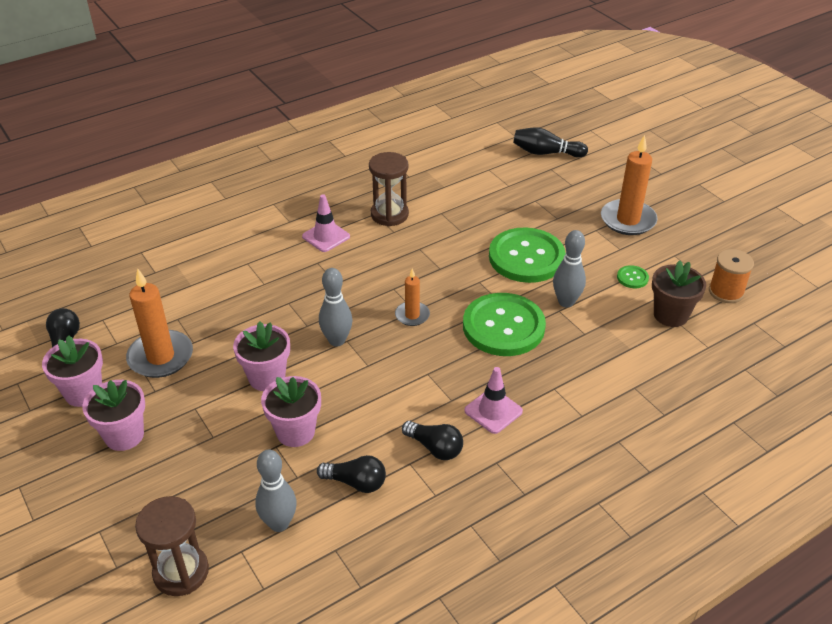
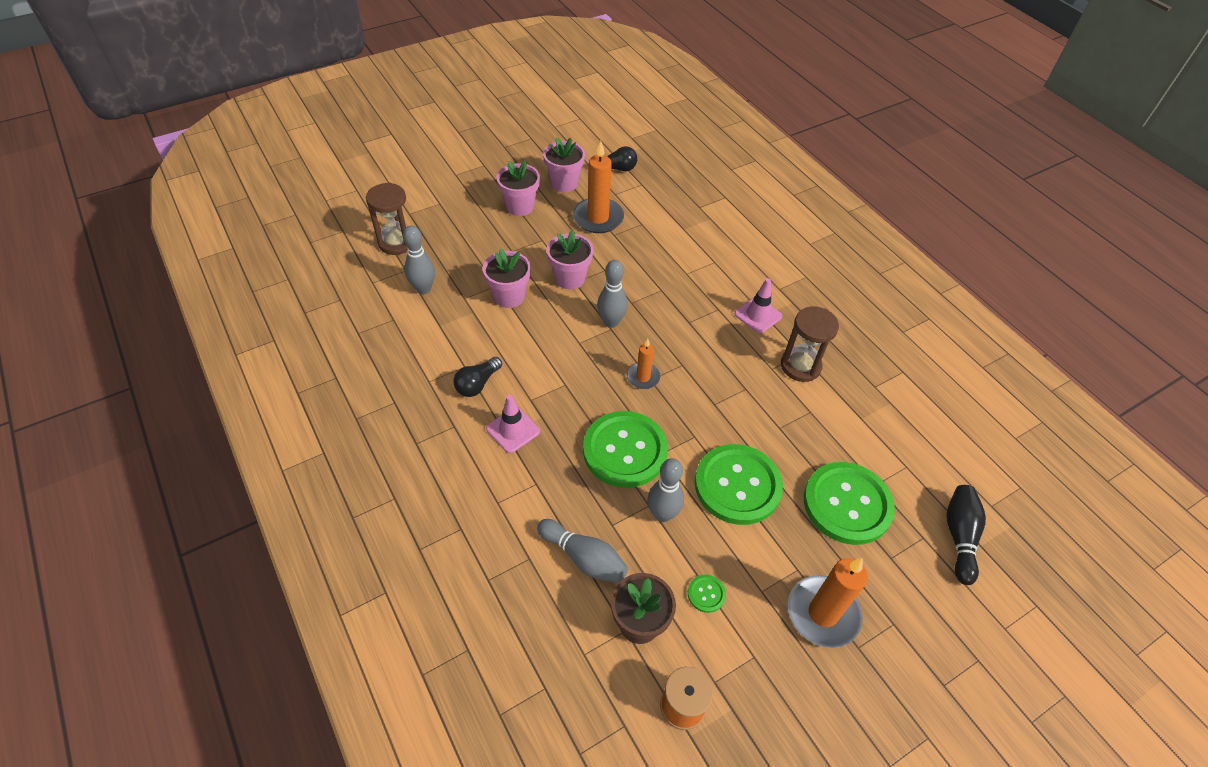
camera: 90 degrees right, 10 degrees up
black light bulb [317,455,386,493] -> none
none -> grey bowling pin [537,519,628,583]
none -> green button [804,462,895,545]

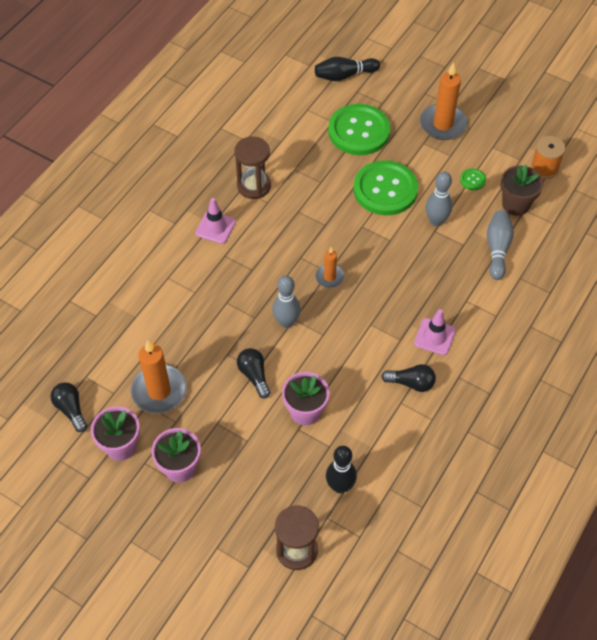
camera: 115 degrees left, 5 degrees up
grey bowling pin [403,225,435,294] -> black bowling pin [326,446,357,493]
pink flower pot [547,230,593,289] -> black light bulb [237,348,270,398]
green button [583,411,668,488] -> none

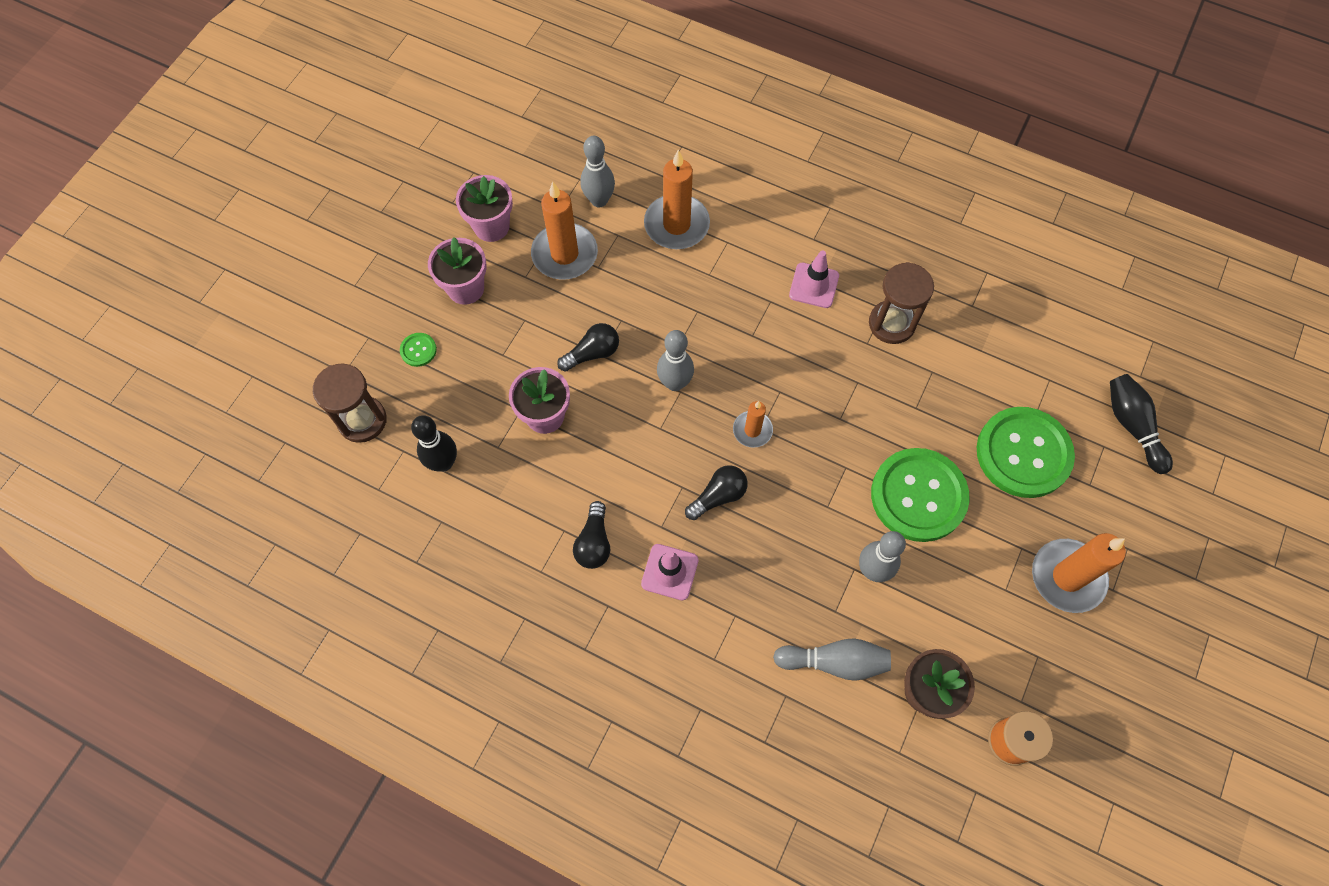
camera: 85 degrees right, 10 degrees up
black light bulb [51,382,87,432] -> black light bulb moved to [685,465,748,520]
green button [460,169,486,190] -> green button moved to [400,333,437,367]
none -> grey bowling pin [580,136,615,207]
none -> orange candle [644,150,710,249]

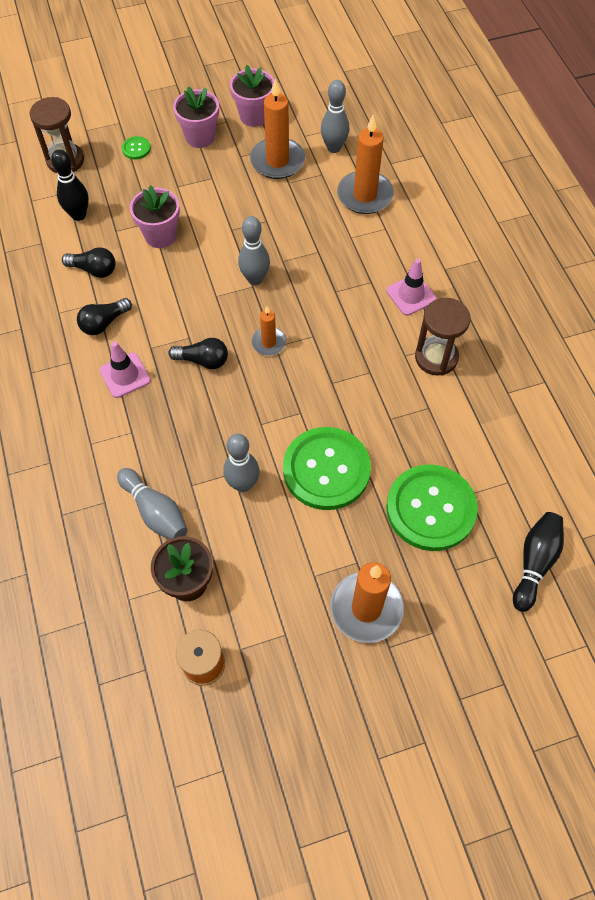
camera: 45 degrees right, 5 degrees down
black light bulb [557,323,619,372] -> black light bulb moved to [62,247,116,278]

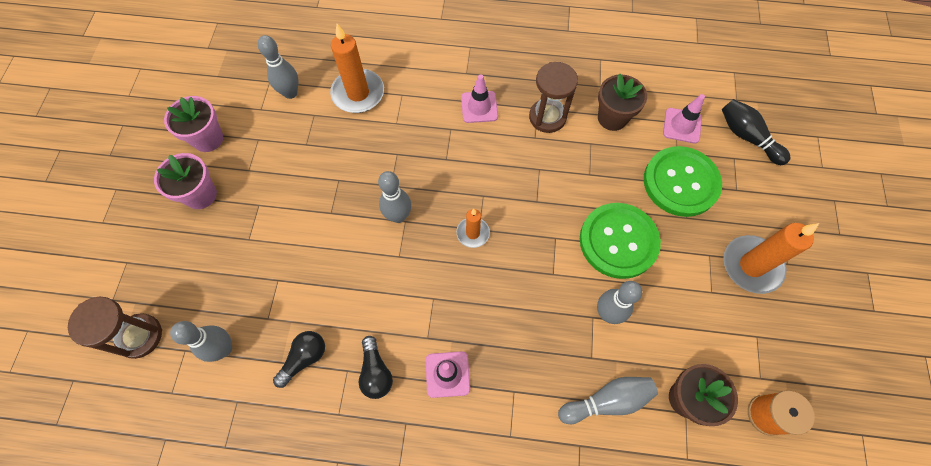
camera: 65 degrees left, 5 degrees up
black bowling pin [51,149,89,221] -> grey bowling pin [170,321,232,362]
green button [122,136,151,159] -> none
pink flower pot [130,185,180,248] -> none
black light bulb [169,338,228,369] -> none
orange candle [250,79,305,179] -> none
none -> brown flower pot [598,73,647,131]
none -> pink traffic cone [663,94,705,144]

